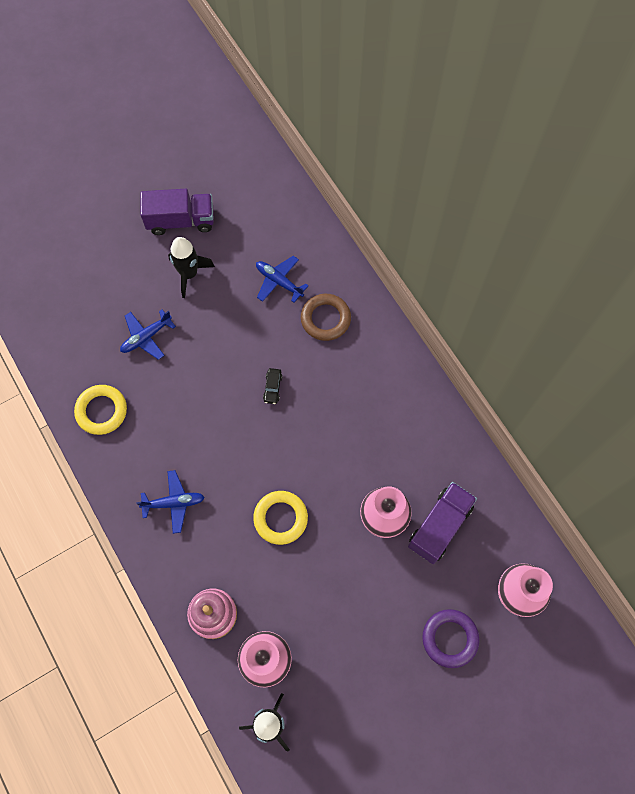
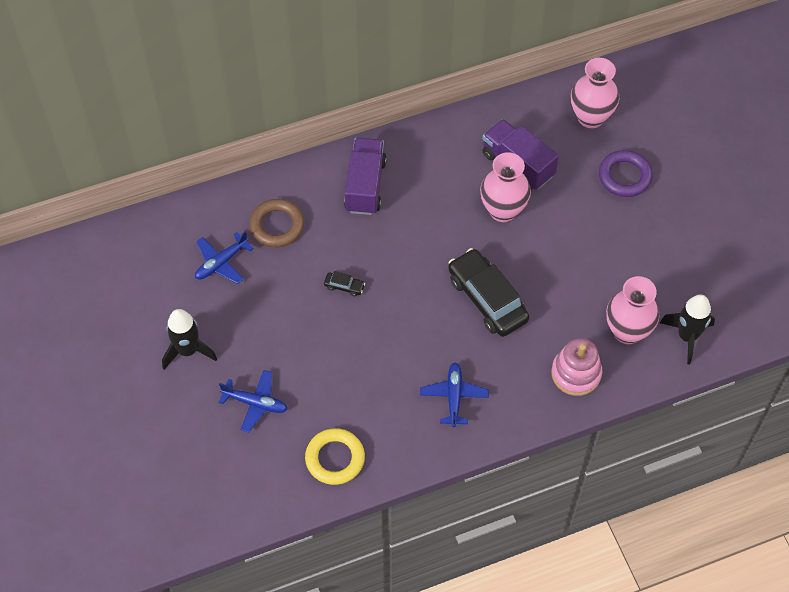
camera: 80 degrees left, 10 degrees down
blue plane [120,310,176,360] -> blue plane turned 45 degrees counterclockwise [219,370,287,432]
purple truck [140,189,214,235] -> purple truck moved to [344,138,387,215]
yellow ring [253,491,308,545] -> black car [448,248,529,337]

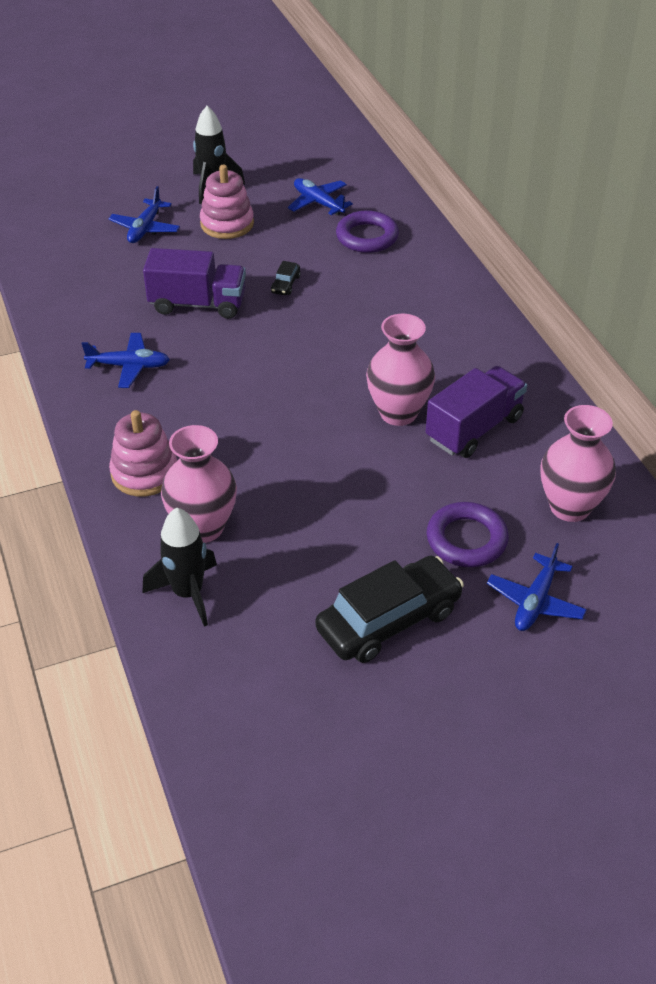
camera: 90 degrees right, 15 degrees down
brown ring [249,199,304,247] -> purple ring [336,210,399,253]
yellow ring [305,428,365,485] -> none
purple truck [344,138,387,215] -> purple truck moved to [143,248,246,319]
black car [448,248,529,337] -> black car moved to [315,556,464,663]
none -> pink stacking toy [200,165,254,239]
none -> blue plane [487,543,587,631]

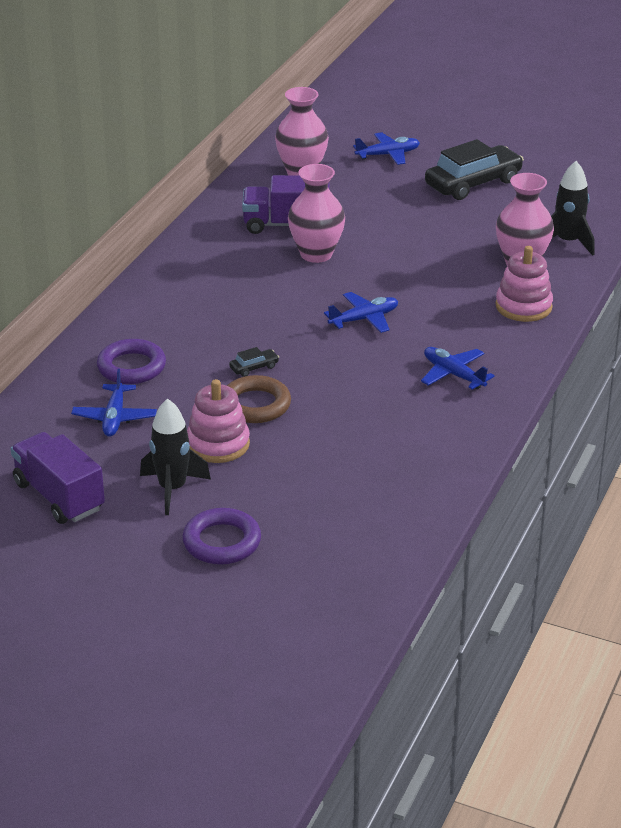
camera: 135 degrees left, 10 degrees down
blue plane [109,186,180,243] -> blue plane moved to [324,292,398,333]
purple truck [143,248,246,319] -> purple truck moved to [11,432,105,524]
black car [315,556,464,663] -> black car turned 135 degrees clockwise [425,139,524,200]
purple ring [427,502,509,567] -> purple ring moved to [182,508,261,564]
none -> brown ring [227,375,291,423]

